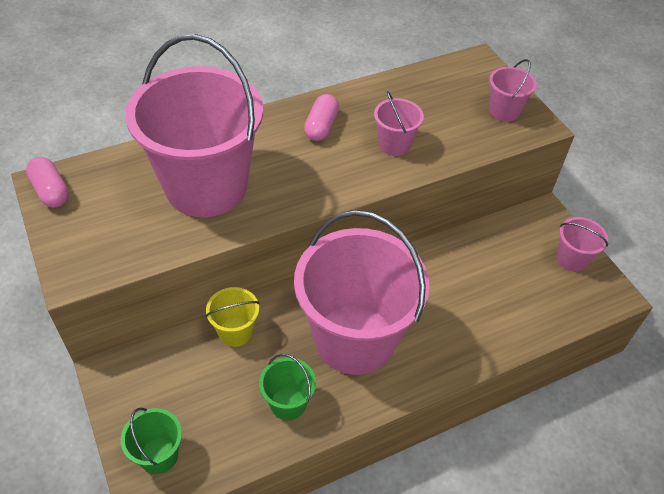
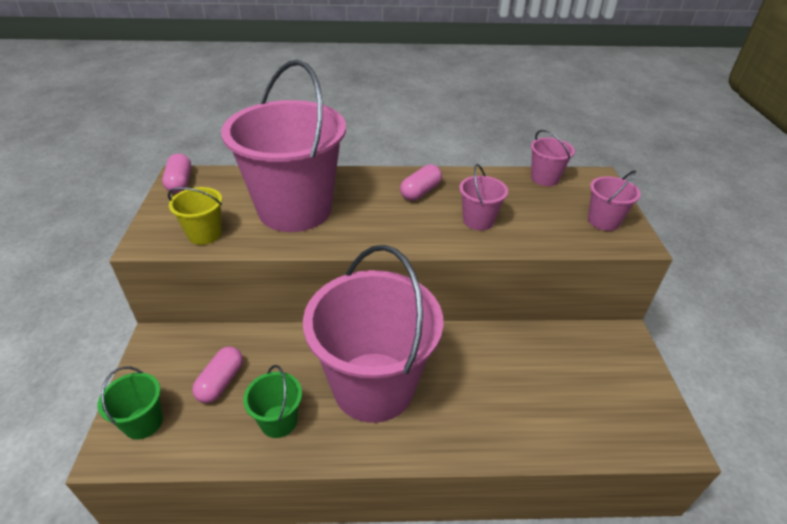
camera: 25 degrees right, 10 degrees down
yellow bucket [206,287,260,347] -> yellow bucket moved to [168,187,222,245]
pink bucket [557,217,608,272] -> pink bucket moved to [531,130,575,186]
none -> pink capsule [192,347,243,403]

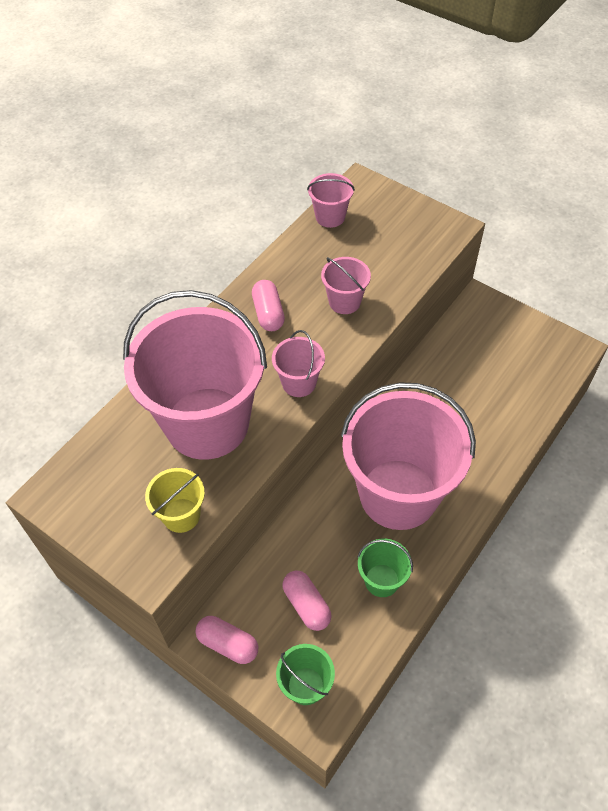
camera: 50 degrees left, 15 degrees up
pink capsule [162,153,191,193] -> pink capsule moved to [196,616,258,664]
pink bucket [588,170,641,231] -> pink bucket moved to [272,330,325,397]

